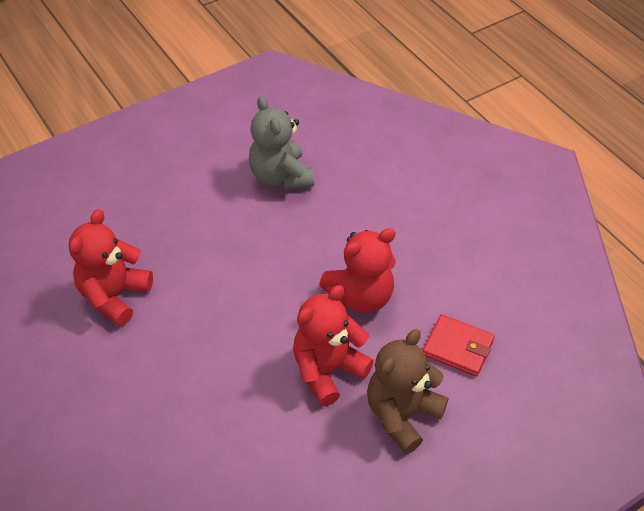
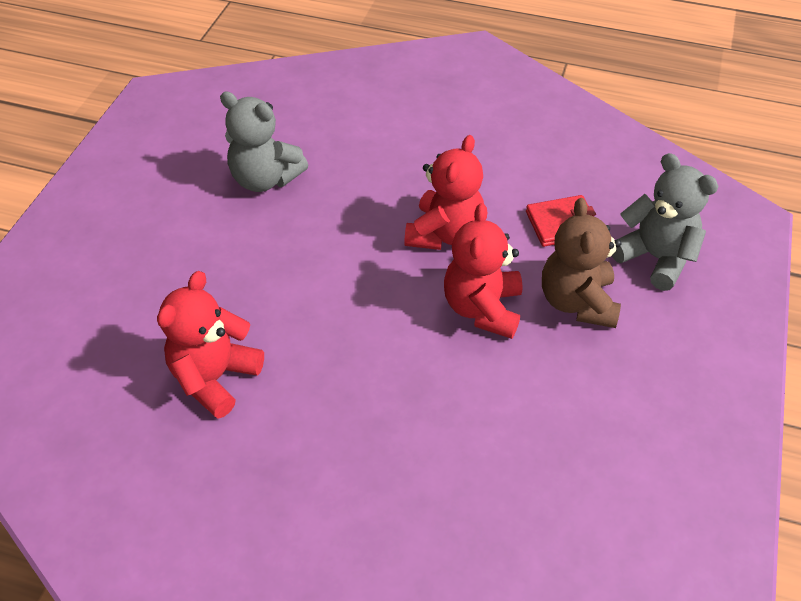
camera: 40 degrees left, 0 degrees up
red teddy bear [69,209,153,326] -> red teddy bear turned 45 degrees clockwise [157,271,264,419]
none -> grey teddy bear [612,153,719,291]

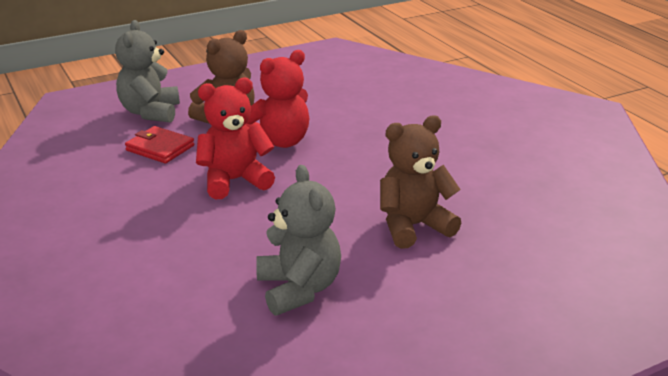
camera: 135 degrees left, 20 degrees down
red teddy bear [157,271,264,419] -> none
none -> brown teddy bear [380,115,461,249]

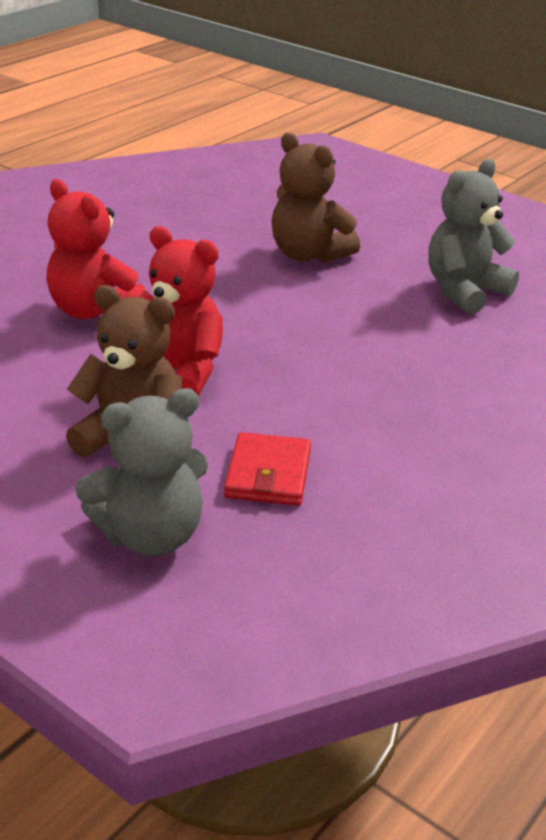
camera: 115 degrees left, 5 degrees up
red teddy bear [196,77,275,199] -> red teddy bear moved to [47,179,146,319]

